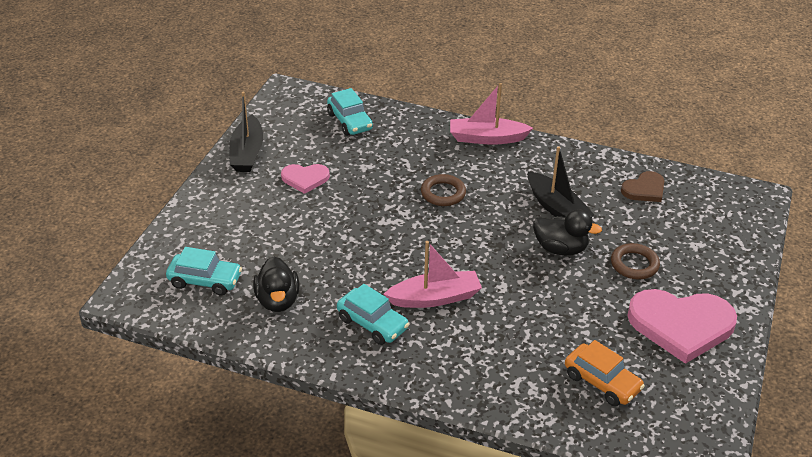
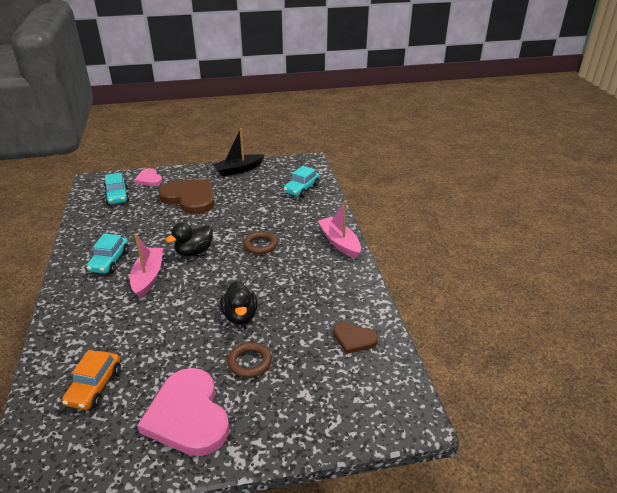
camera: 60 degrees right, 5 degrees down
black duck [253,256,300,312] -> black duck moved to [166,222,213,256]
pink heart [281,164,330,194] -> pink heart moved to [134,168,163,186]
pink boat [384,241,482,308] -> pink boat turned 135 degrees counterclockwise [130,234,163,298]
black boat [528,146,594,217] -> none
none -> brown heart [158,179,215,214]

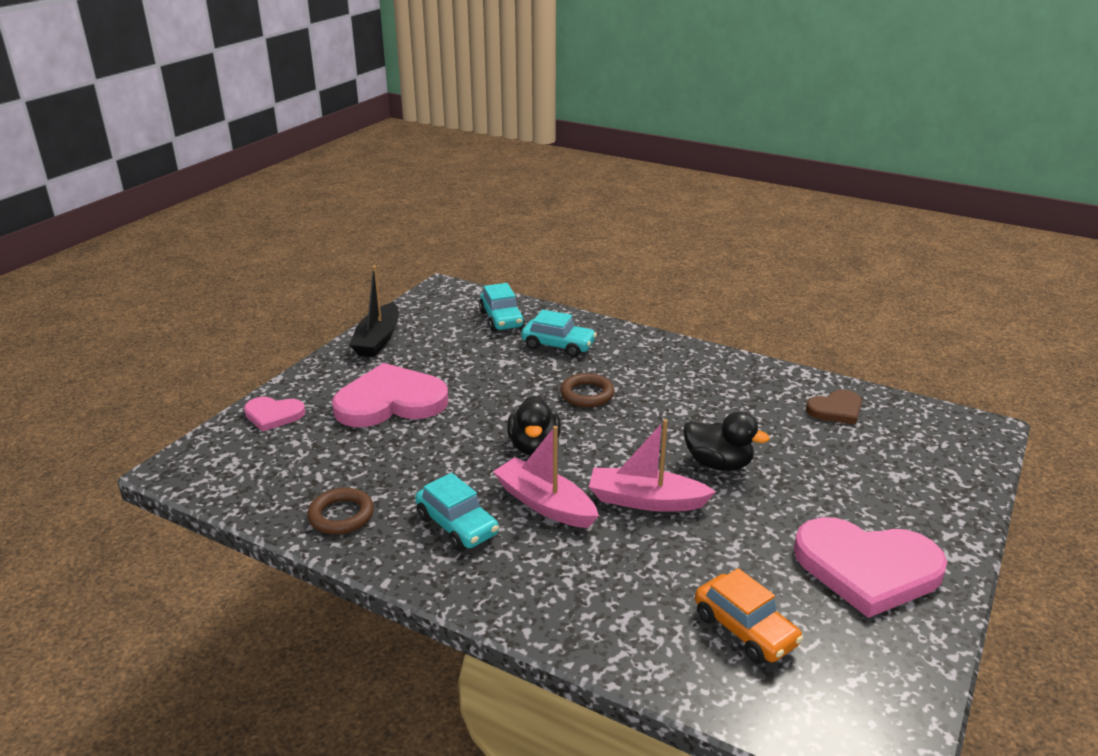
camera: 50 degrees left, 5 degrees down
turquoise car [104,173,129,205] -> turquoise car moved to [521,310,597,357]
brown heart [158,179,215,214] -> pink heart [332,363,448,427]
brown ring [227,342,272,378] -> brown ring moved to [307,488,374,534]
pink boat [318,200,361,259] -> pink boat moved to [589,419,716,512]

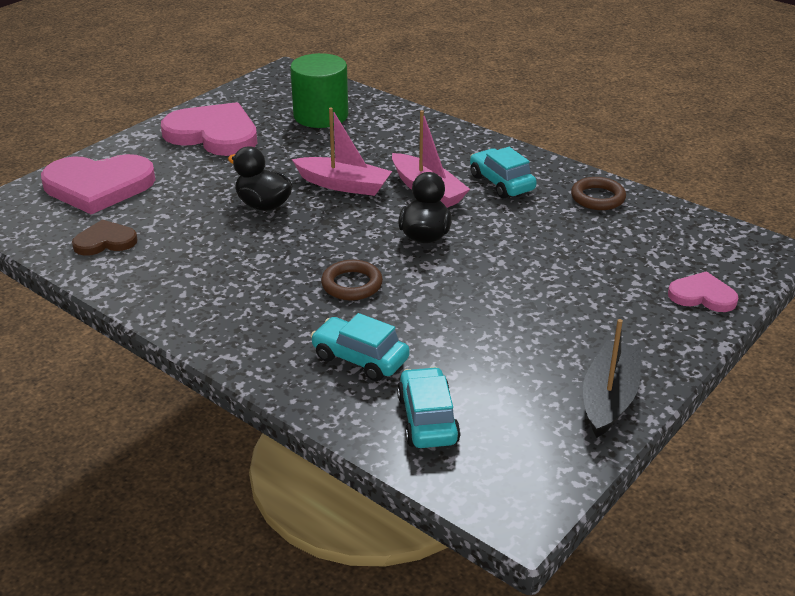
camera: 170 degrees left, 5 degrees up
pink heart [332,363,448,427] -> pink heart moved to [41,154,155,214]
orange car [695,568,804,664] -> green cylinder [290,53,348,128]

